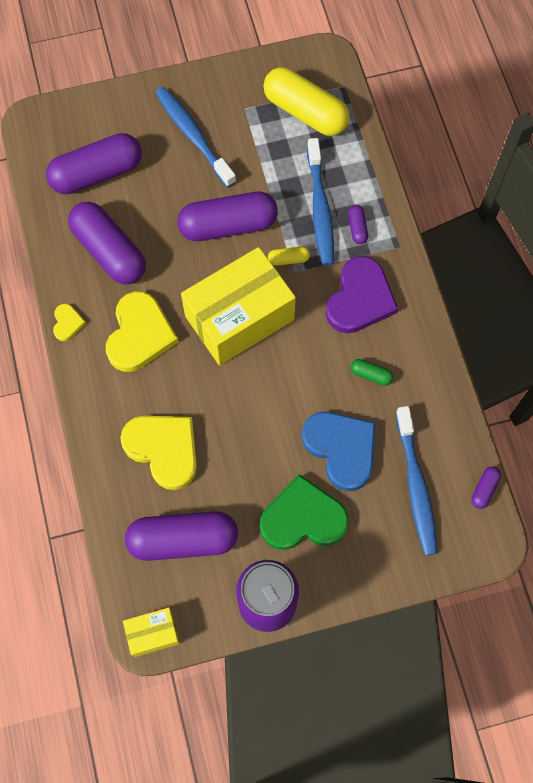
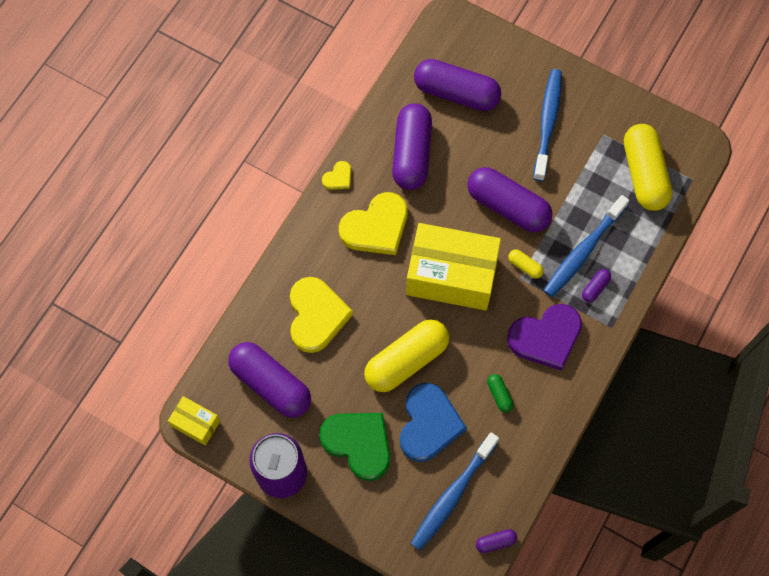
camera: 45 degrees right, 0 degrees up
none -> yellow capsule [364,319,449,392]

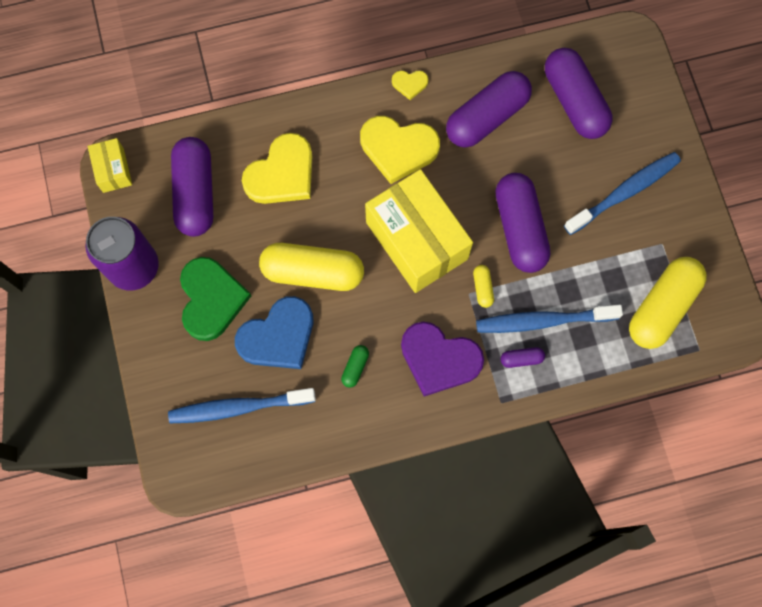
camera: 45 degrees right, 5 degrees up
purple capsule [476,529,517,553] -> none

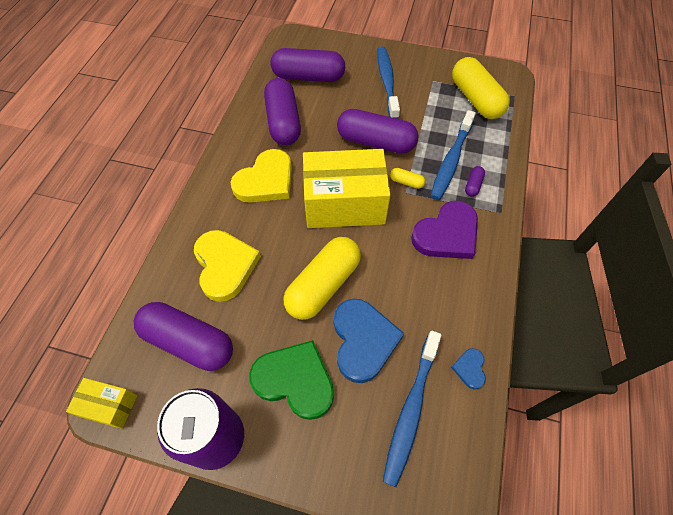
camera: 60 degrees left, 15 degrees down
green capsule [341,345,369,388] -> none
yellow heart [392,71,429,100] -> none
none -> blue heart [451,348,486,389]

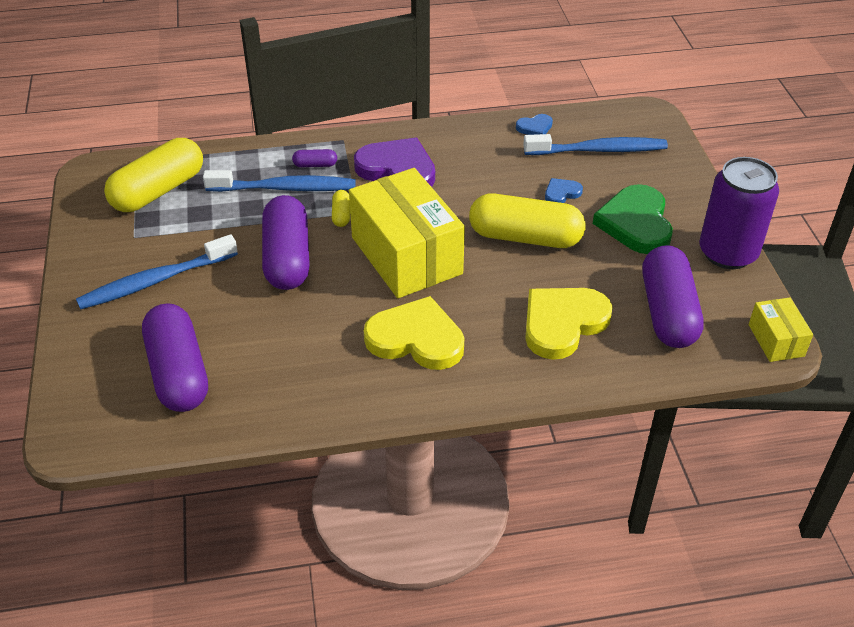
camera: 115 degrees left, 15 degrees down
purple capsule [264,78,301,145] -> none
blue heart [334,299,404,383] -> blue heart [545,178,583,203], size x0.46

